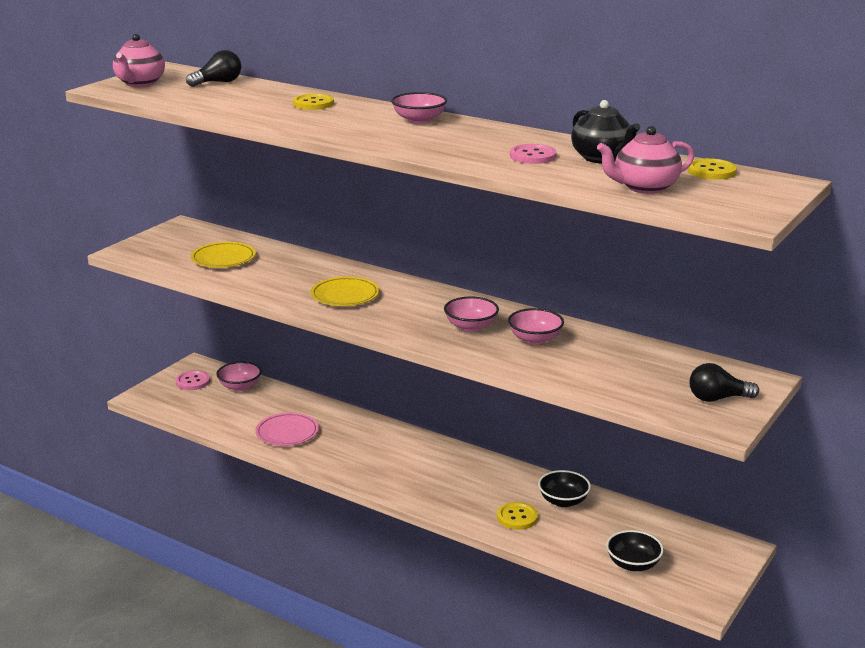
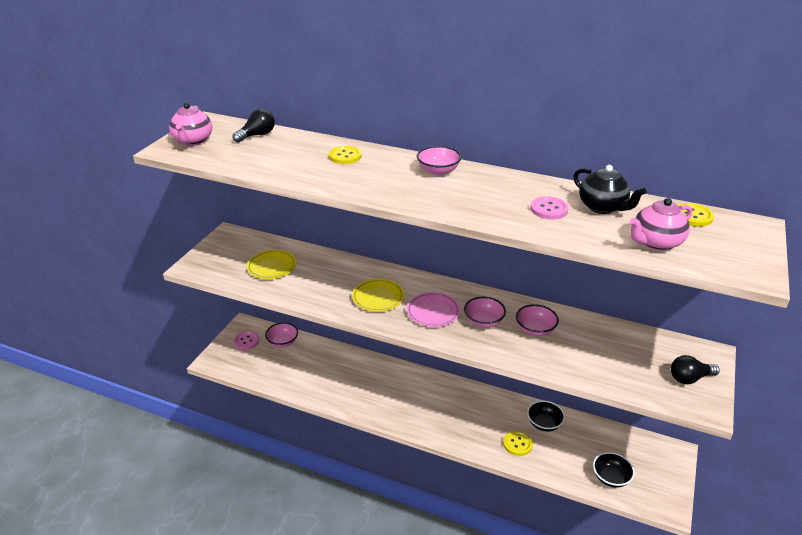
camera: 10 degrees left, 10 degrees up
pink plate [255,413,319,446] -> pink plate moved to [407,292,460,327]

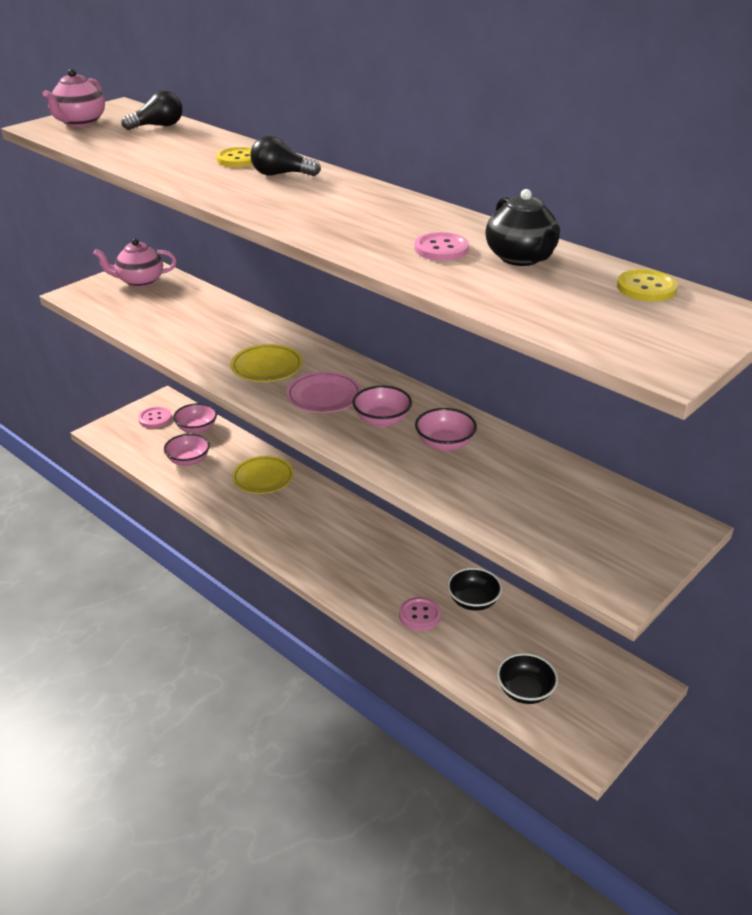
camera: 20 degrees right, 0 degrees up
yellow plate [247,250,296,279] -> yellow plate moved to [232,456,294,494]
pink bowl [417,146,461,175] -> pink bowl moved to [164,434,210,466]
yellow button [503,430,533,456] -> pink button [399,597,441,631]
pink teapot [630,198,692,251] -> pink teapot moved to [93,239,177,287]
black light bulb [671,355,720,384] -> black light bulb moved to [250,136,321,176]

